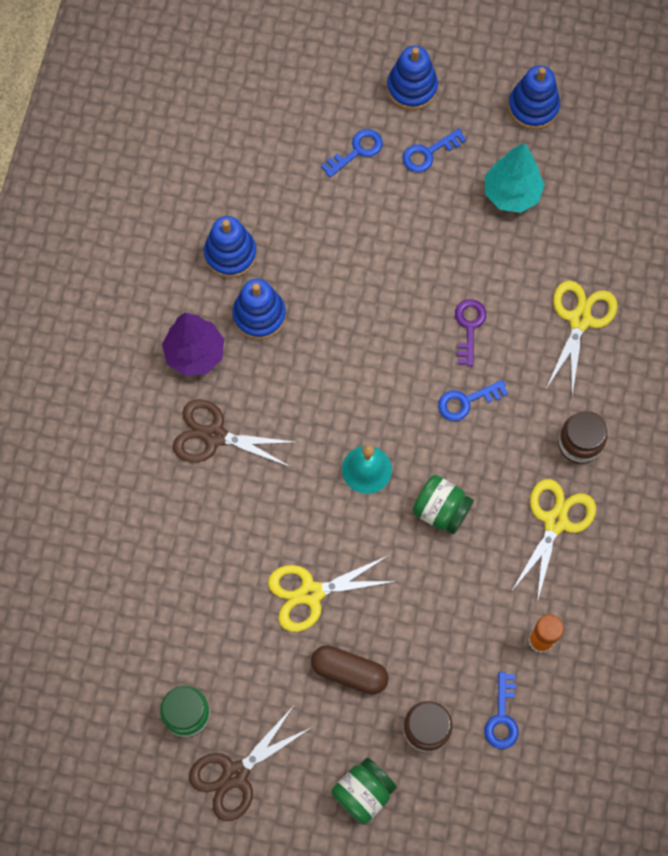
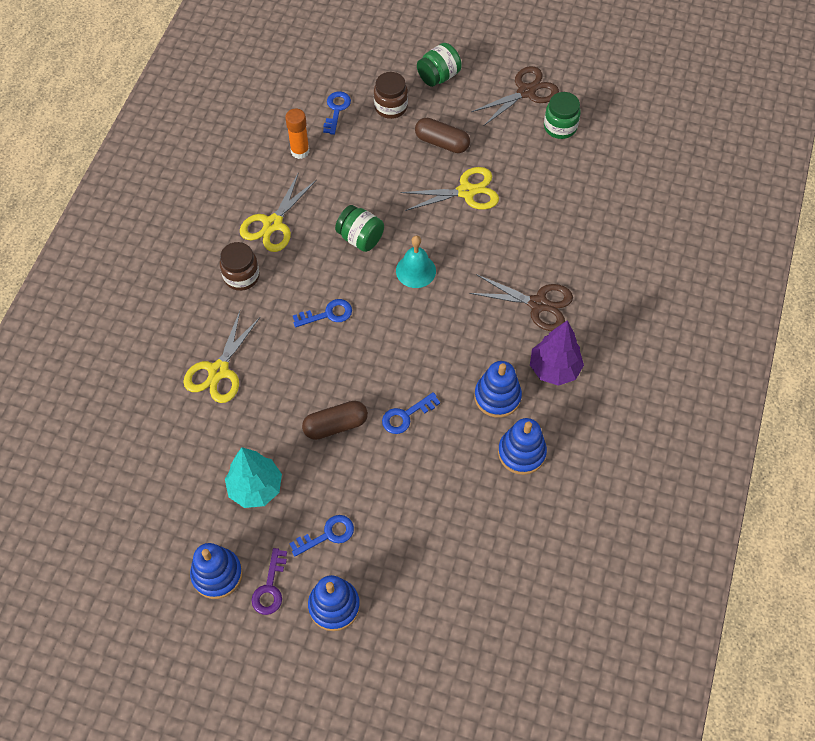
camera: 175 degrees left, 10 degrees down
blue key [321,129,383,177] -> blue key moved to [382,392,440,434]
purple key [455,299,486,366] -> purple key moved to [251,548,287,615]
none -> brown capsule [302,401,368,440]

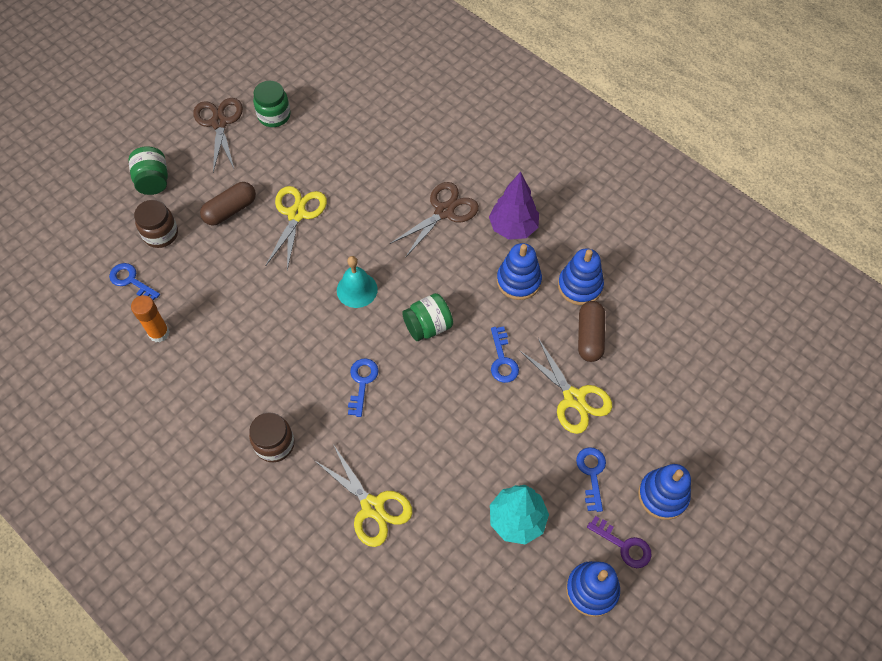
camera: 65 degrees left, 0 degrees up
yellow scissors [240,172,317,252] -> yellow scissors moved to [519,338,612,434]
brown capsule [302,401,368,440] -> brown capsule moved to [578,301,605,362]
green jar [335,205,384,252] -> green jar moved to [402,293,453,341]

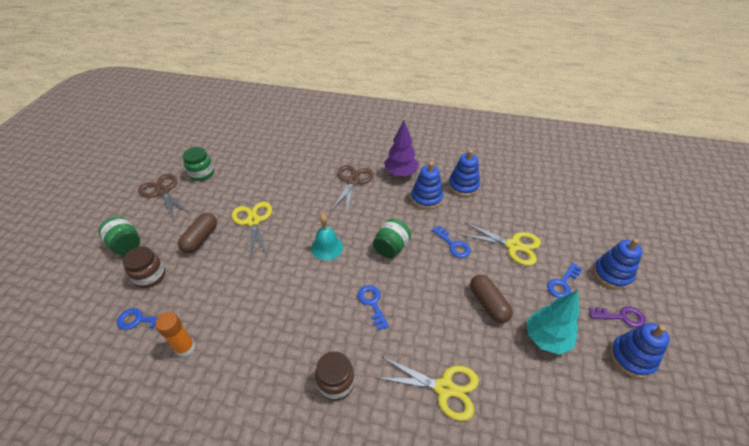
camera: 30 degrees left, 15 degrees down
blue key [576,447,606,512] -> blue key turned 105 degrees counterclockwise [547,263,582,298]
brown capsule [578,301,605,362] -> brown capsule moved to [470,275,513,323]

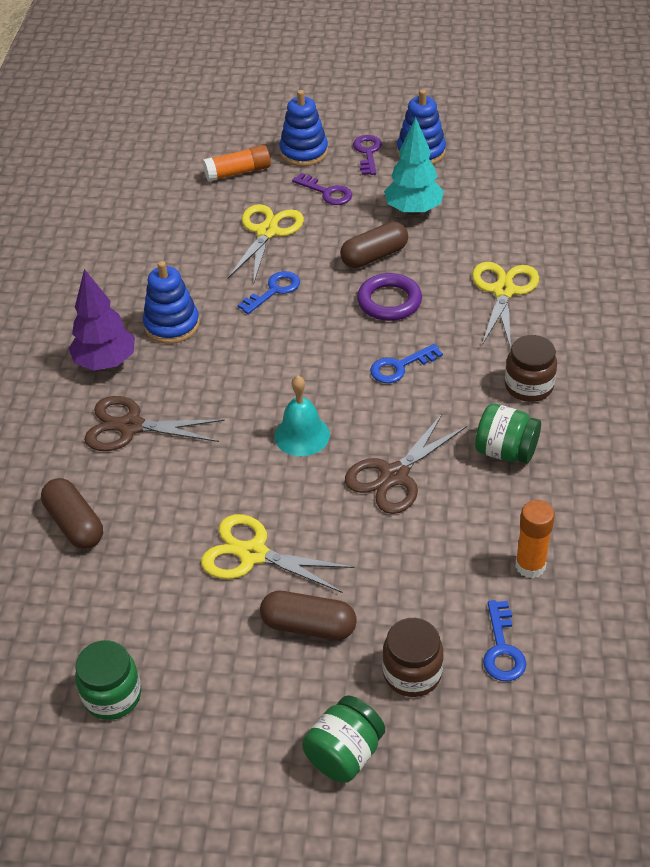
camera: 95 degrees left, 0 degrees up
brown scissors [138,174,190,220] -> brown scissors moved to [345,413,467,514]
yellow scissors [232,202,272,260] -> yellow scissors turned 45 degrees clockwise [201,514,355,593]
green jar [373,219,411,258] -> green jar moved to [475,403,541,464]
blue stacking toy [448,150,480,197] -> none
blue key [547,263,582,298] -> purple key [292,173,352,205]
none -> brown capsule [41,478,103,549]
none -> orange glue stick [203,145,271,182]
none -> purple ring [357,273,422,321]

